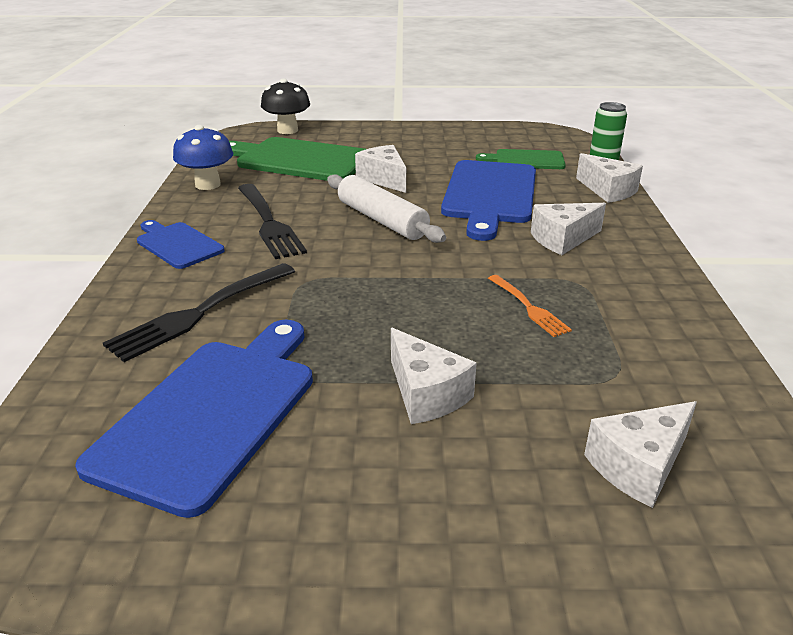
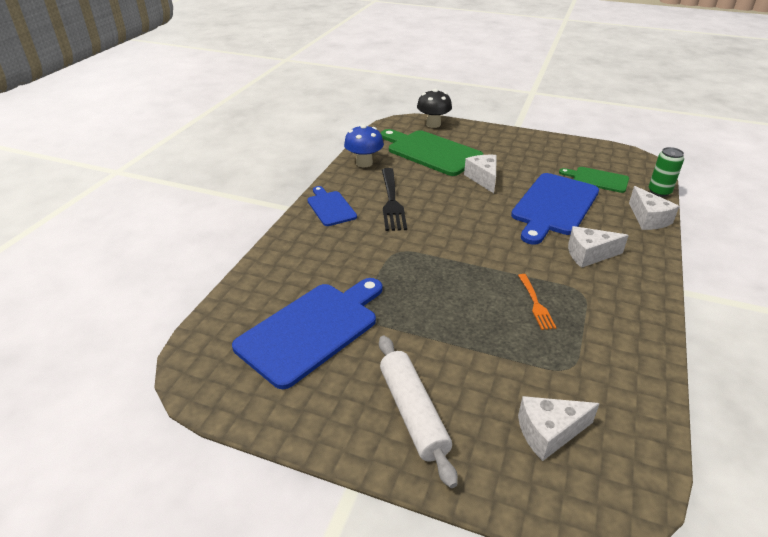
camera: 20 degrees right, 5 degrees up
black fork [103,263,295,362] -> none
white rolling pin [327,175,446,243] -> white rolling pin moved to [379,336,458,488]
white cheese [391,328,477,424] -> none

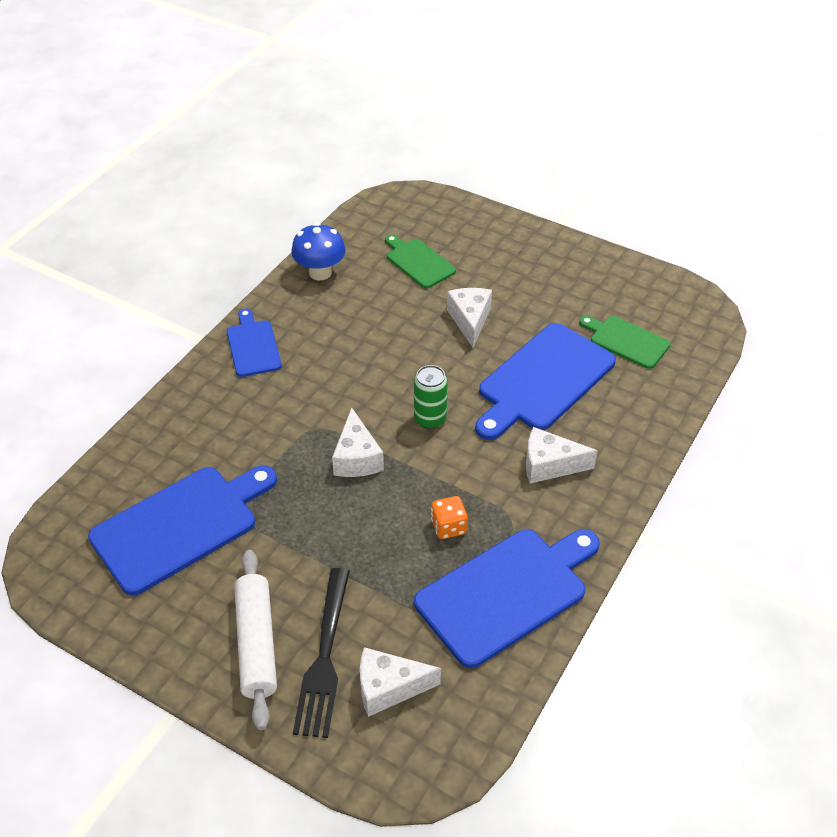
camera: 10 degrees right, 10 degrees up
green cutting board [381,129,483,176] -> green cutting board [385,234,456,288], size x0.56
black fork [382,168,407,231] -> black fork moved to [293,568,350,738]
black mushroom [417,89,452,128] -> none
orange fork [518,274,557,330] -> orange dice [431,496,468,539]
white cheese [629,186,679,230] -> white cheese moved to [332,408,384,477]
green can [649,147,684,197] -> green can moved to [414,365,448,429]
none -> blue cutting board [414,529,600,668]

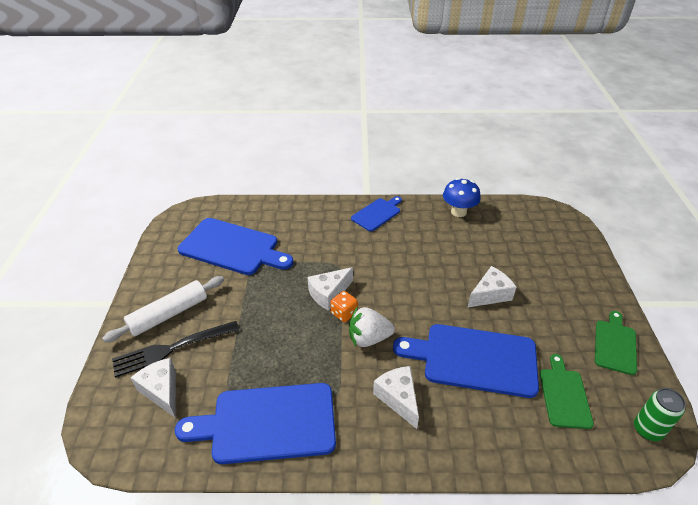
camera: 60 degrees right, 5 degrees down
green cutting board [385,234,456,288] -> green cutting board moved to [595,311,637,375]
green can [414,365,448,429] -> green can moved to [634,388,686,441]
blue cutting board [414,529,600,668] -> blue cutting board turned 150 degrees clockwise [175,383,336,464]
orange dice [431,496,468,539] -> orange dice moved to [330,291,358,322]
none -> white strawberry [349,307,395,347]

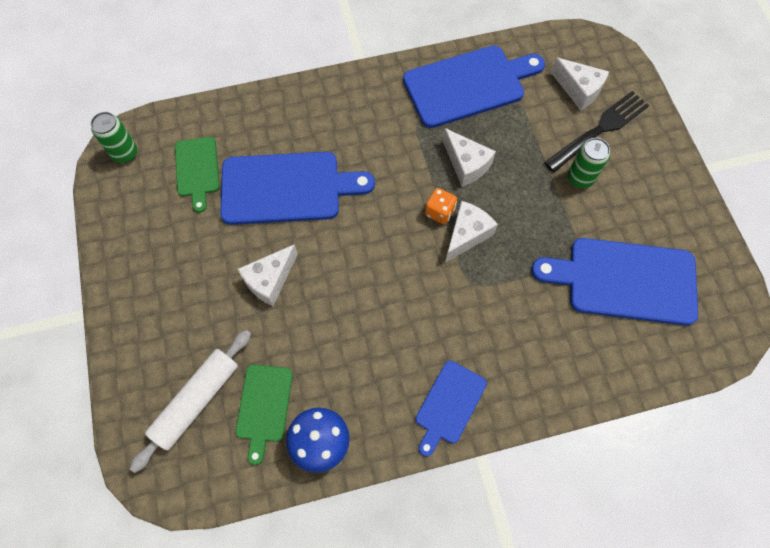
camera: 165 degrees right, 25 degrees up
white rolling pin [102,276,224,343] -> white rolling pin moved to [130,330,251,473]
white strawberry [349,307,395,347] -> none
white cheese [373,366,419,429] -> white cheese moved to [443,128,496,187]
green cutting board [595,311,637,375] -> green cutting board moved to [236,365,293,465]
none -> green can [568,138,610,188]

